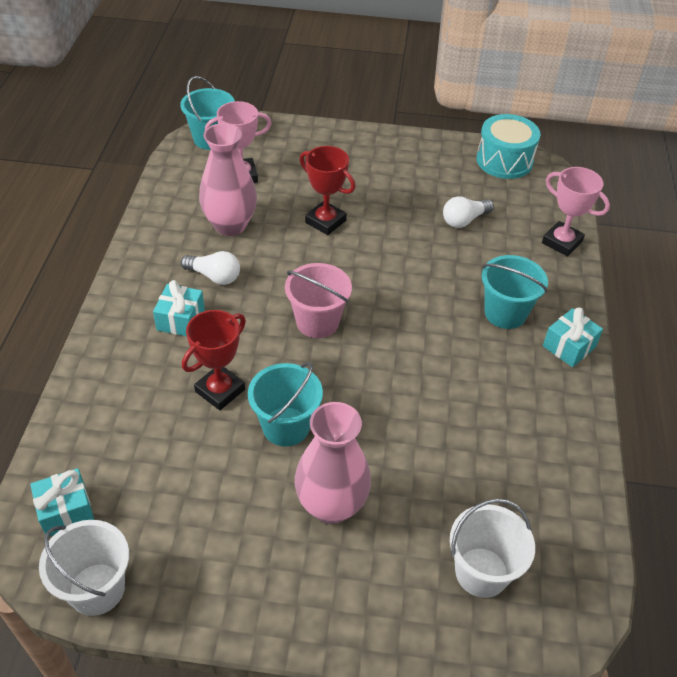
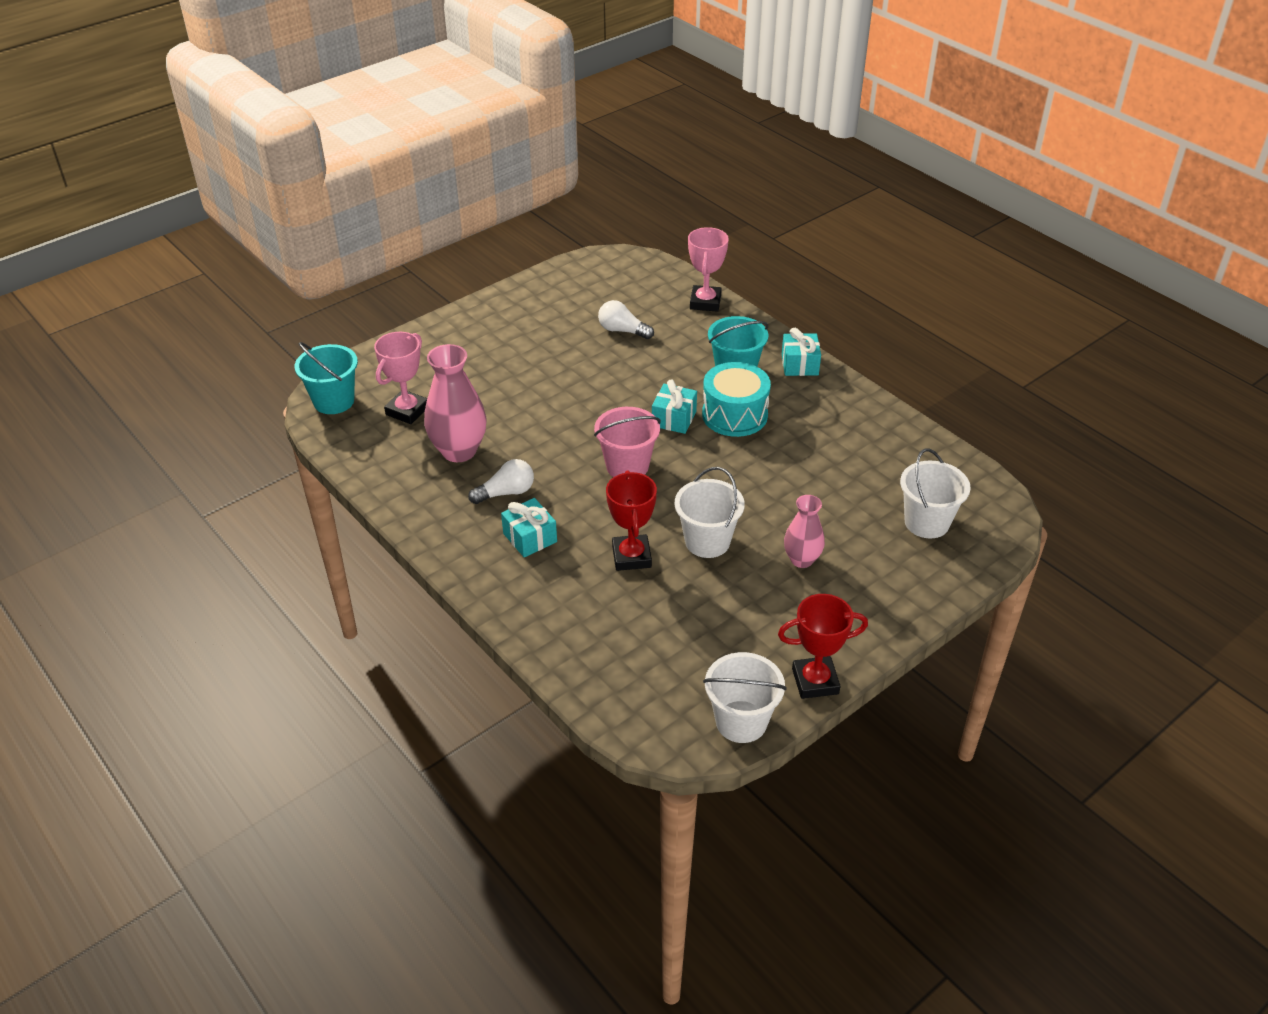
camera: 45 degrees left, 5 degrees down
turquoise gift [30,468,94,537] -> turquoise gift moved to [652,379,697,434]
turquoise bucket [248,362,323,447] -> white bucket [675,467,745,558]
pink vase [295,402,371,524] -> pink vase [784,495,825,568], size x0.60
red trophy [300,146,355,235] -> red trophy moved to [778,594,868,699]
white light bulb [443,196,494,228] -> white light bulb turned 105 degrees clockwise [598,300,654,339]
turquoise drum [476,114,540,179] -> turquoise drum moved to [702,362,771,437]
pink trophy [542,167,610,257] -> pink trophy turned 75 degrees counterclockwise [688,227,729,312]

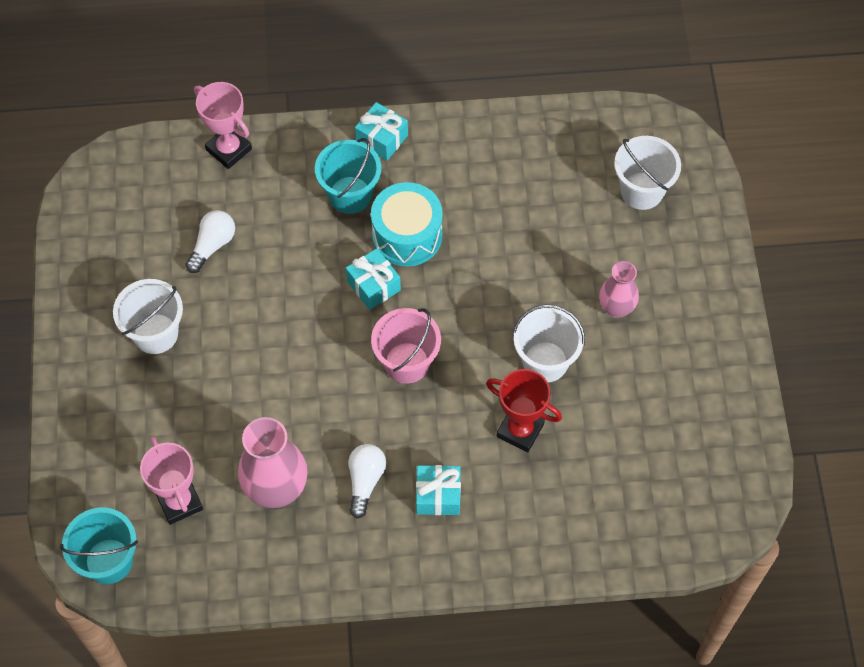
camera: 55 degrees left, 20 degrees up
white light bulb [598,300,654,339] -> white light bulb turned 150 degrees clockwise [185,210,235,273]
white bucket [703,652,787,743] -> white bucket moved to [113,279,183,354]
red trophy [778,594,868,699] -> none

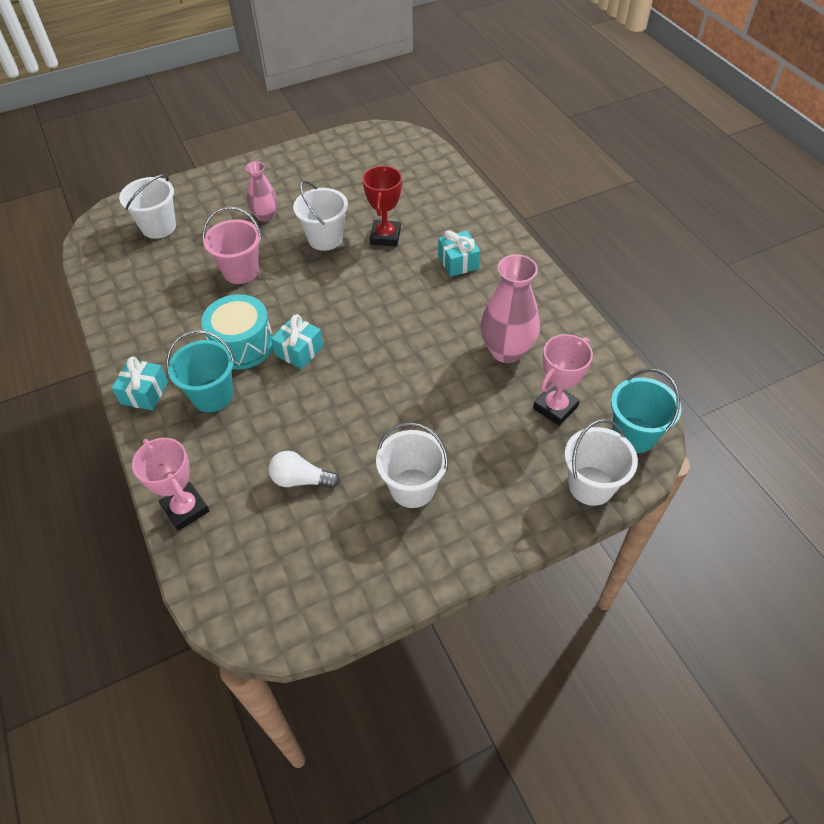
camera: 110 degrees left, 10 degrees down
pink trophy [194,82,252,169] -> pink trophy turned 60 degrees counterclockwise [132,438,209,531]
white light bulb [348,444,386,519] -> none
pink bucket [371,308,441,384] -> pink bucket moved to [203,207,262,284]
none -> white bucket [564,419,638,506]

